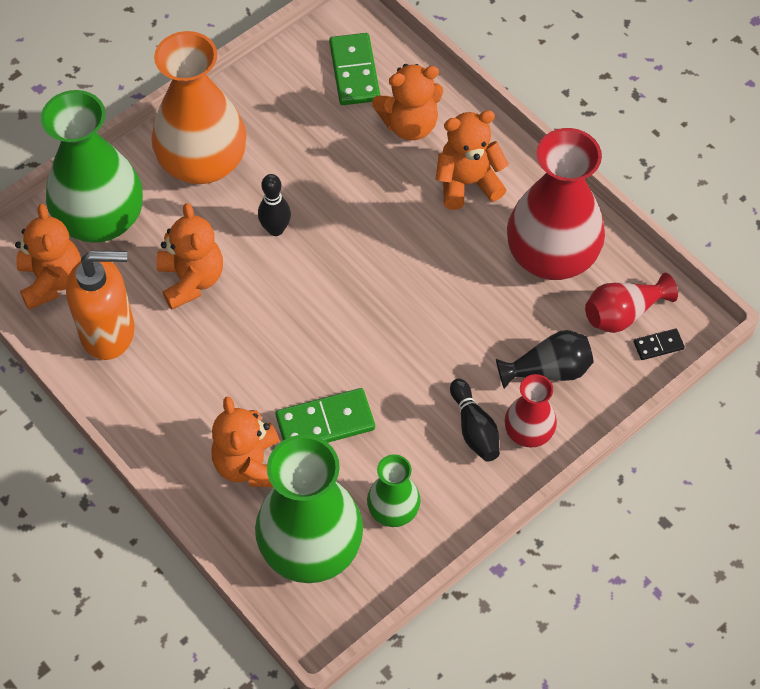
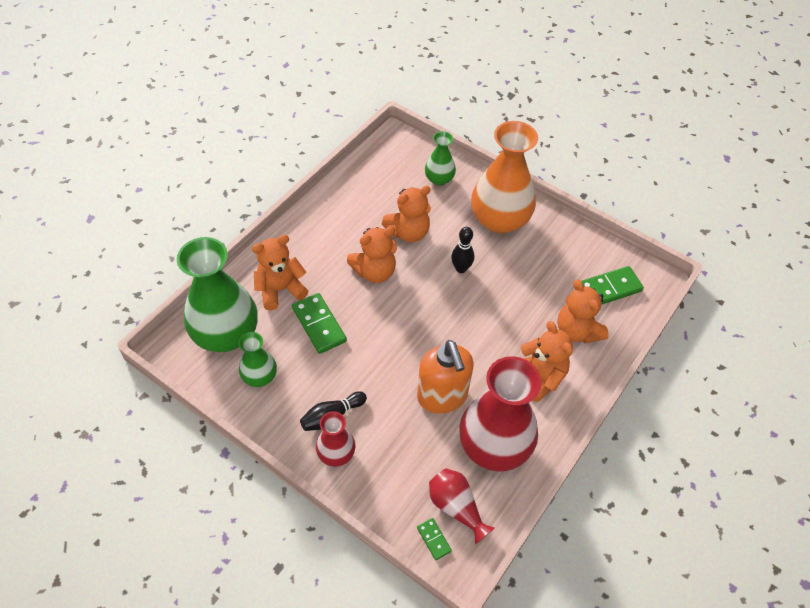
camera: 75 degrees right, 5 degrees down
orange teddy bear [15,204,81,310] -> orange teddy bear moved to [347,227,397,283]
green vase [41,90,143,243] -> green vase [425,131,456,186], size x0.51
orange soap dispenser [66,251,135,360] -> orange soap dispenser moved to [417,340,474,414]
black vase [496,330,594,389] -> none
black domino [634,328,685,360] -> green domino [417,518,452,560]

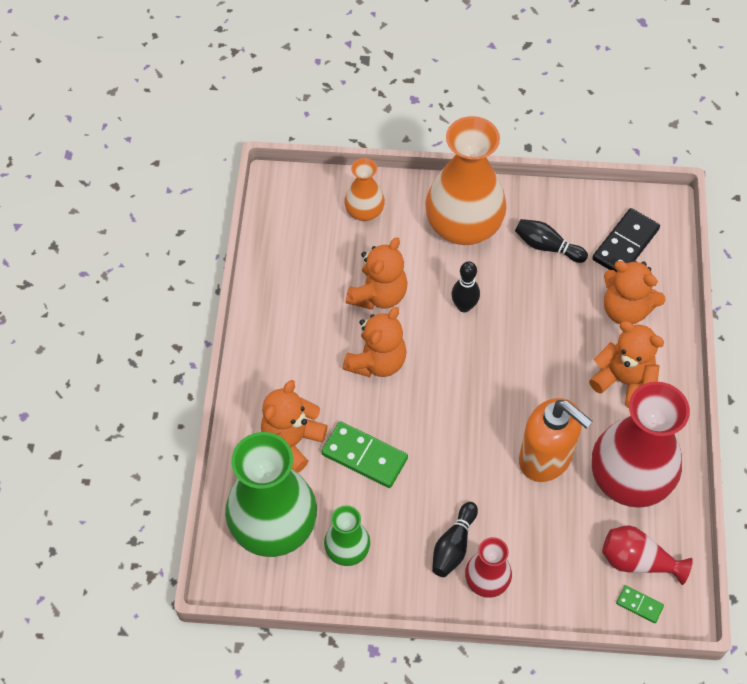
camera: 30 degrees left, 5 degrees up
green vase [425,131,456,186] -> orange vase [344,158,385,221]
green domino [581,266,644,305] -> black domino [592,208,660,272]
none -> black bowling pin [515,219,588,263]

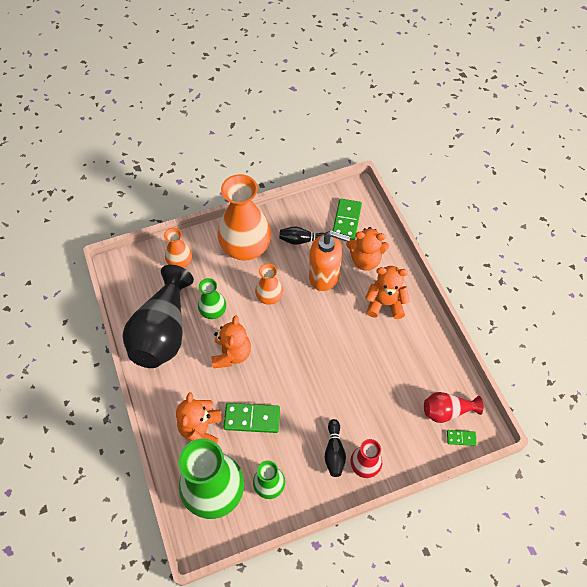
camera: 25 degrees left, 0 degrees up
orange teddy bear [346,237,407,310] -> green vase [198,278,226,319]
black bowling pin [451,261,480,312] -> orange vase [255,264,283,305]
orange soap dispenser [519,398,593,482] -> orange soap dispenser moved to [309,230,351,291]
black domino [592,208,660,272] -> green domino [333,199,362,240]
red vase [592,382,690,508] -> none
none -> black vase [123,265,194,368]

